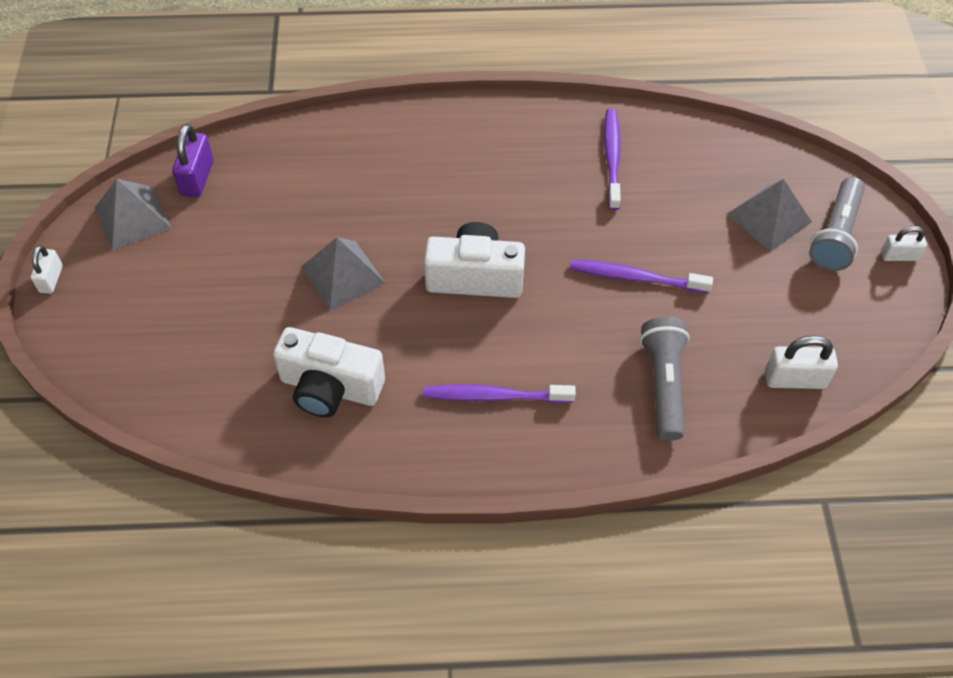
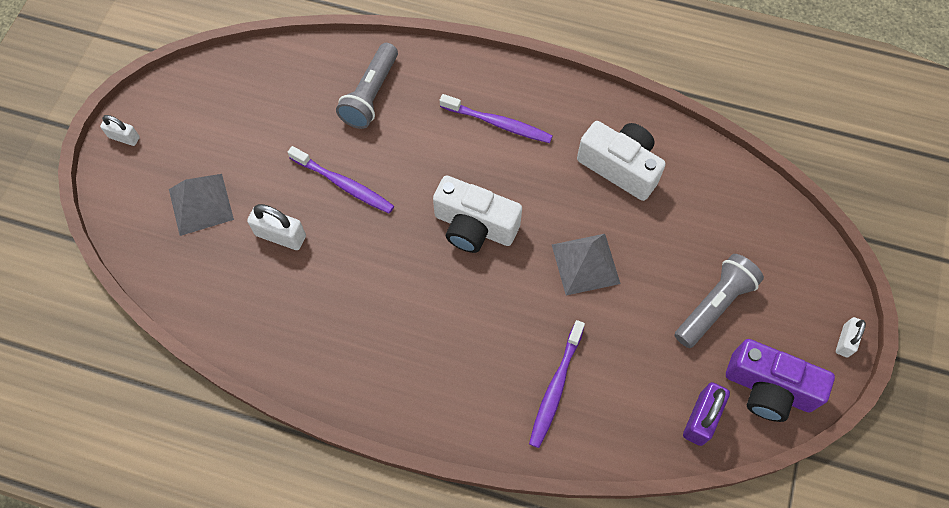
camera: 160 degrees left, 10 degrees up
grey pyramid [95,179,171,250] -> purple camera [726,339,835,422]
purple toothbrush [604,109,621,210] -> purple toothbrush moved to [529,320,585,448]
white padlock [765,336,838,389] -> white padlock moved to [247,204,306,250]
grey flashlight [809,177,865,271] -> grey flashlight moved to [675,254,764,348]

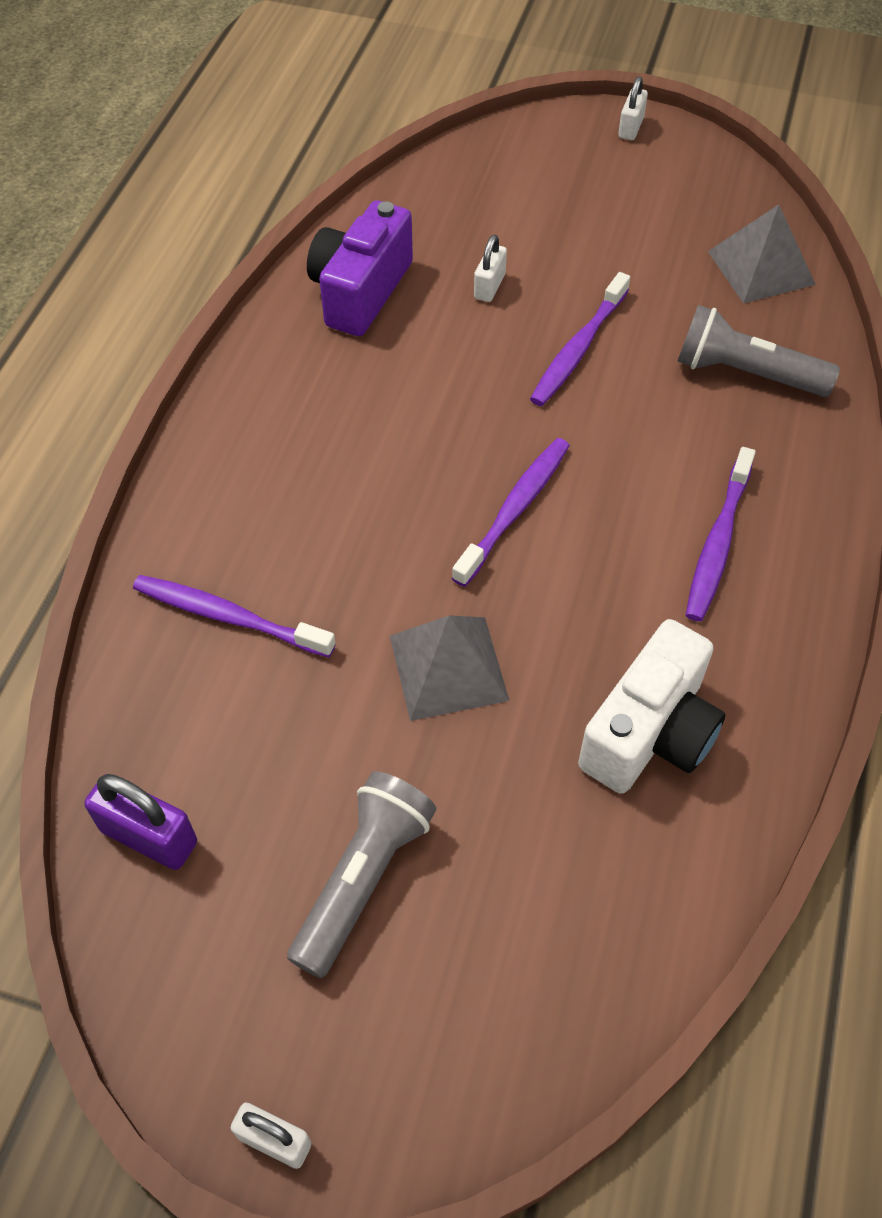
camera: 90 degrees right, 10 degrees down
grey pyramid [169,174,234,236] -> grey pyramid moved to [708,205,816,303]
white padlock [247,204,306,250] -> white padlock [474,235,507,302], size x0.65
white camera [433,176,522,253] -> purple toothbrush [452,438,570,587]
grey flashlight [675,254,764,348] -> grey flashlight turned 105 degrees counterclockwise [287,771,436,978]
purple camera [726,339,835,422] -> purple camera moved to [307,201,413,336]

